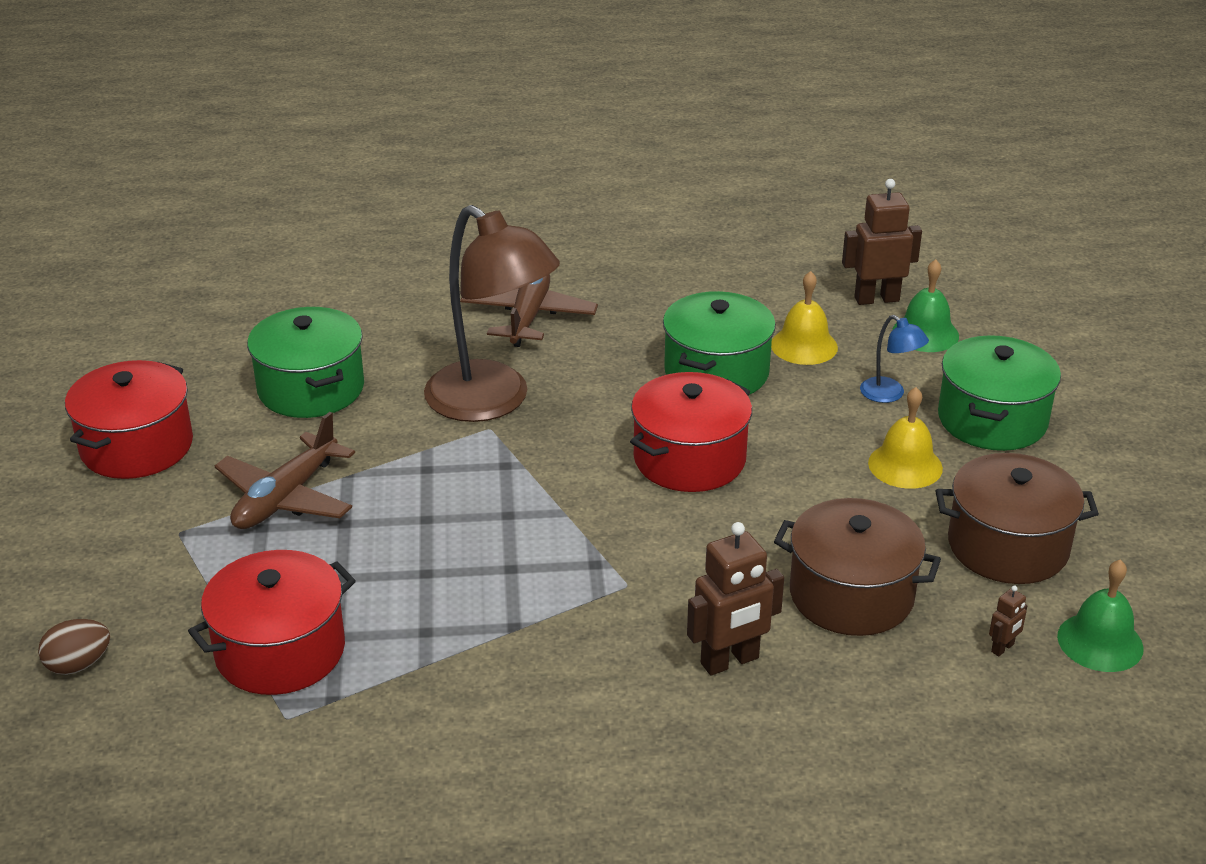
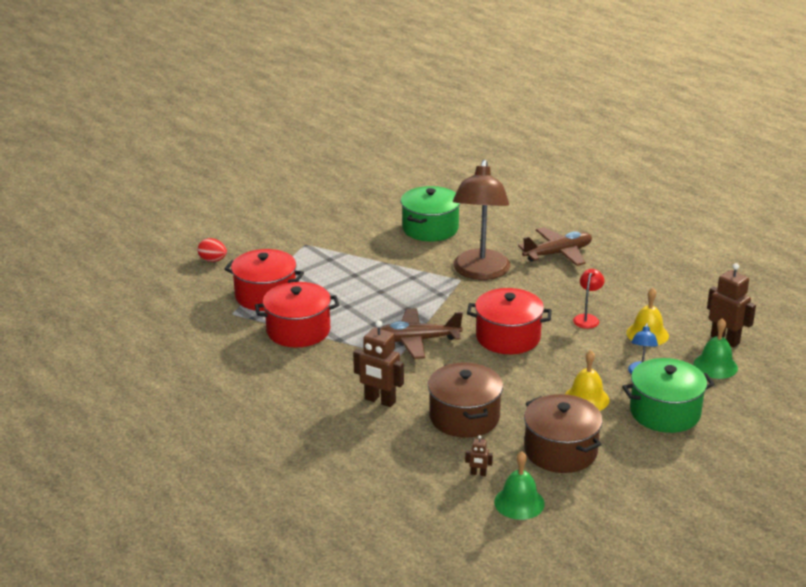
camera: 55 degrees right, 5 degrees down
brown egg [38,619,110,675] -> red egg [198,238,227,262]
red pot [65,360,193,479] -> red pot moved to [255,282,339,347]
brown plane [215,412,355,529] -> brown plane moved to [380,308,463,359]
green pot [663,291,776,395] -> red lamp [573,269,604,329]

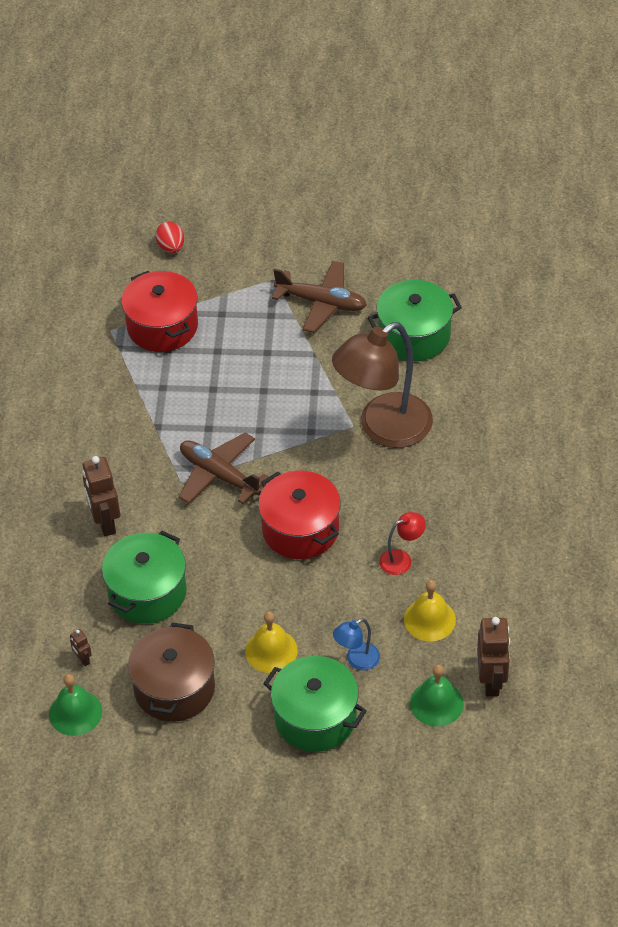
camera: 45 degrees right, 20 degrees up
red pot [255,282,339,347] -> none
brown pot [428,363,503,438] -> green pot [102,531,187,624]
brown plane [518,227,592,266] -> brown plane moved to [272,261,367,333]

